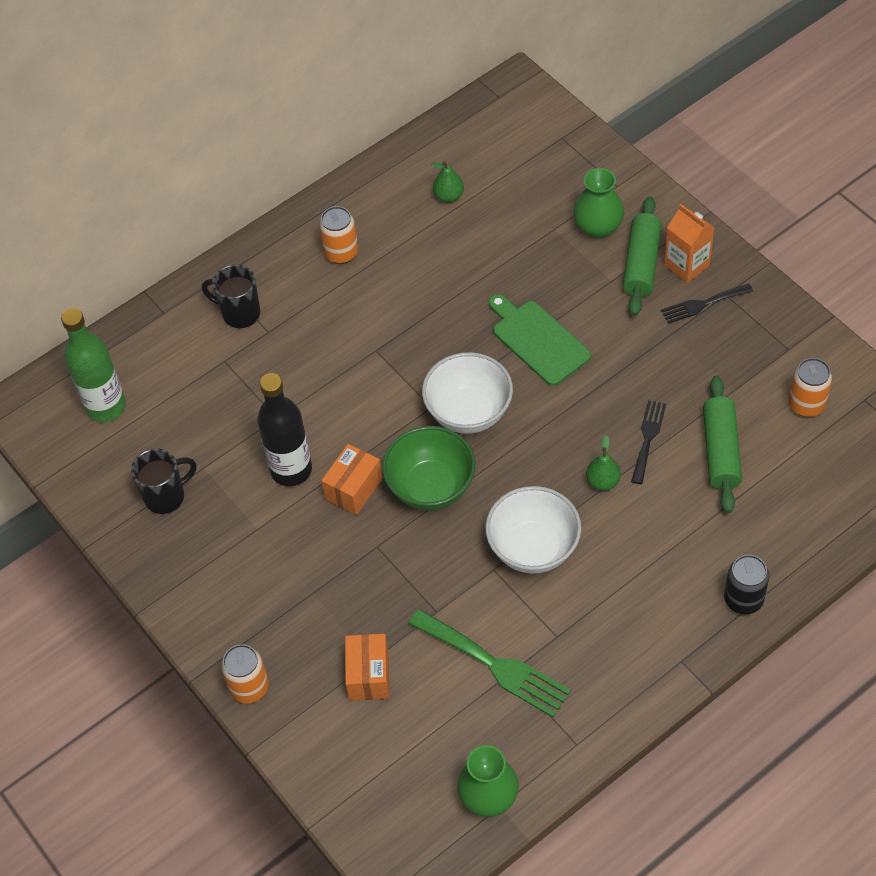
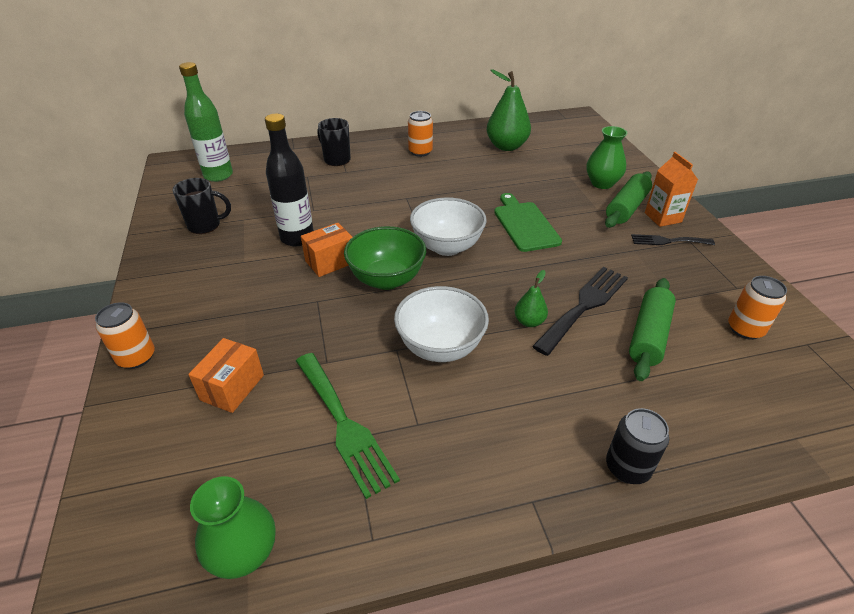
camera: 20 degrees right, 15 degrees down
green pear [431,161,464,203] -> green pear [487,69,531,151], size x2.00
black fork [631,400,666,484] -> black fork [532,267,628,356], size x1.67

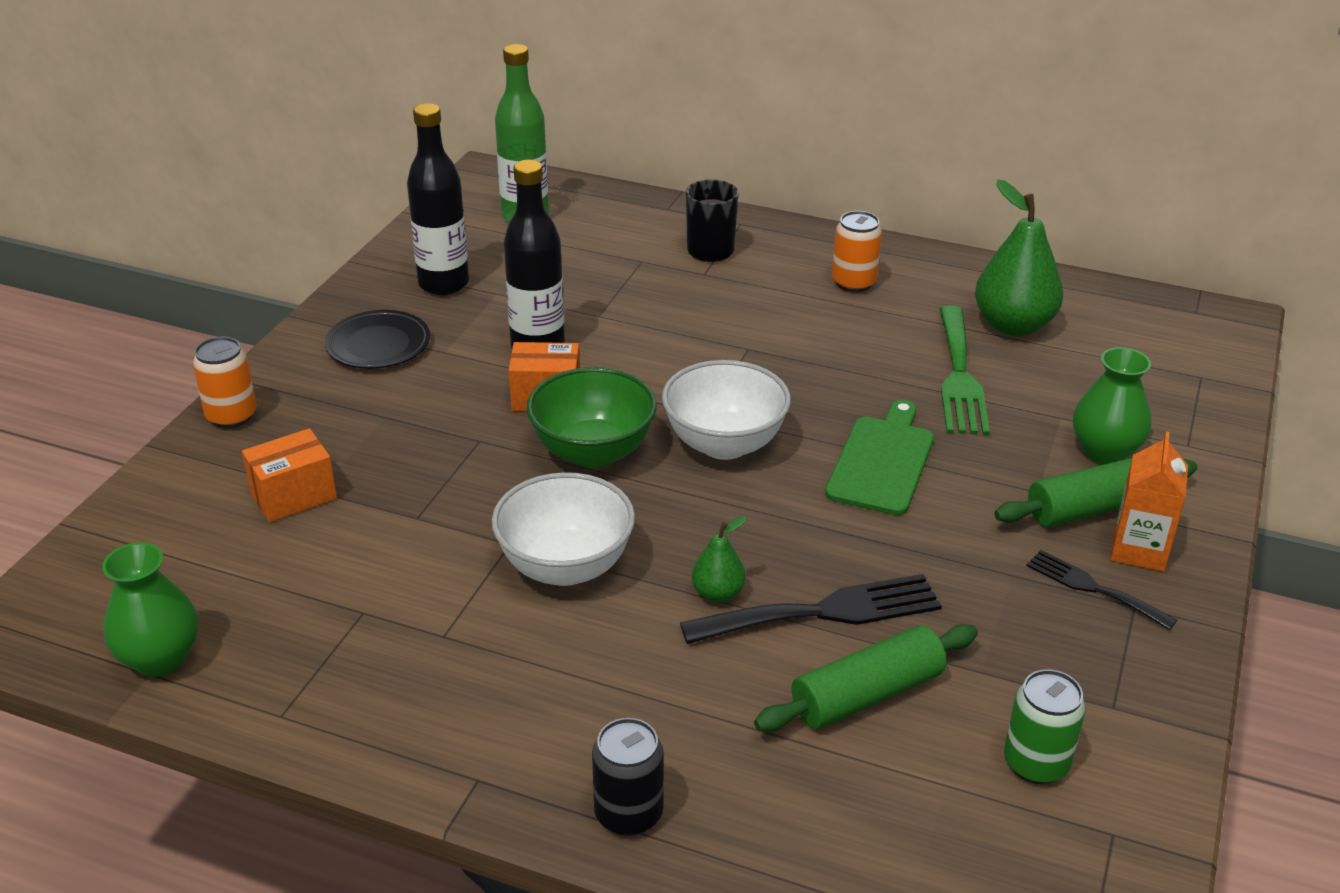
camera: 35 degrees right, 5 degrees down
black mug [172,178,231,234] -> black bottle [407,103,469,295]
green fork [296,353,400,499] -> green fork moved to [939,306,990,435]
orange can [728,276,787,340] -> green can [1004,669,1086,784]
none -> black plate [325,310,430,369]

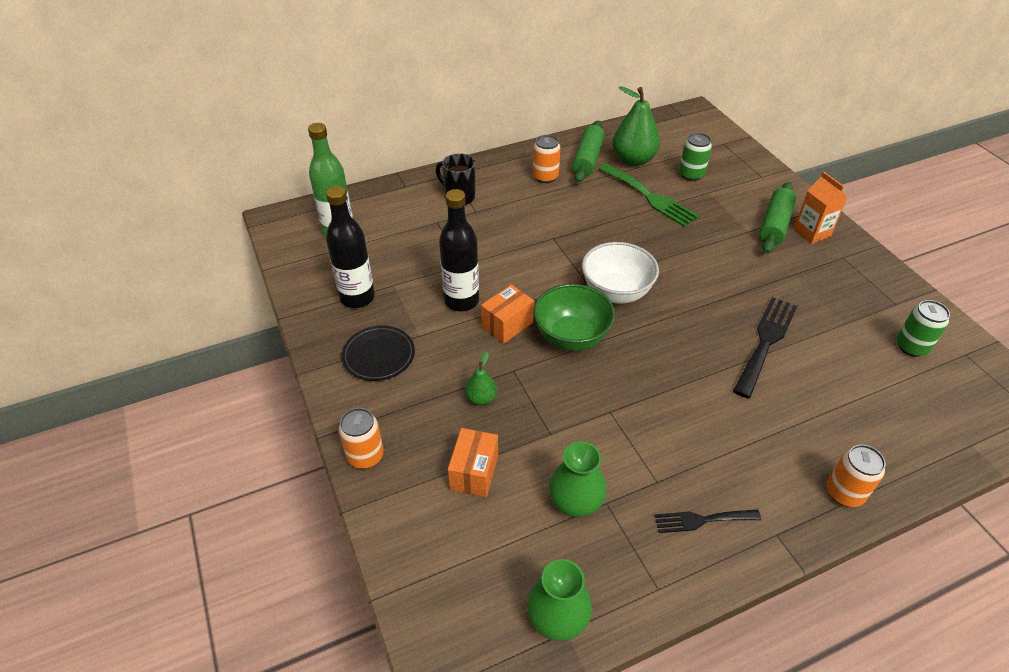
camera: 45 degrees left, 10 degrees up
white bowl [492,472,635,586] -> none
black can [592,718,664,836] -> orange can [827,445,886,507]
green pear [692,516,747,602] -> green pear moved to [465,352,497,406]
green rolling pin [754,624,978,732] -> green rolling pin moved to [572,120,605,183]
green cutting board [825,400,934,515] -> none
black fork [1026,550,1177,630] -> black fork moved to [654,509,761,533]
green vase [1073,347,1152,464] -> green vase moved to [549,441,607,517]
none -> green can [679,133,712,181]

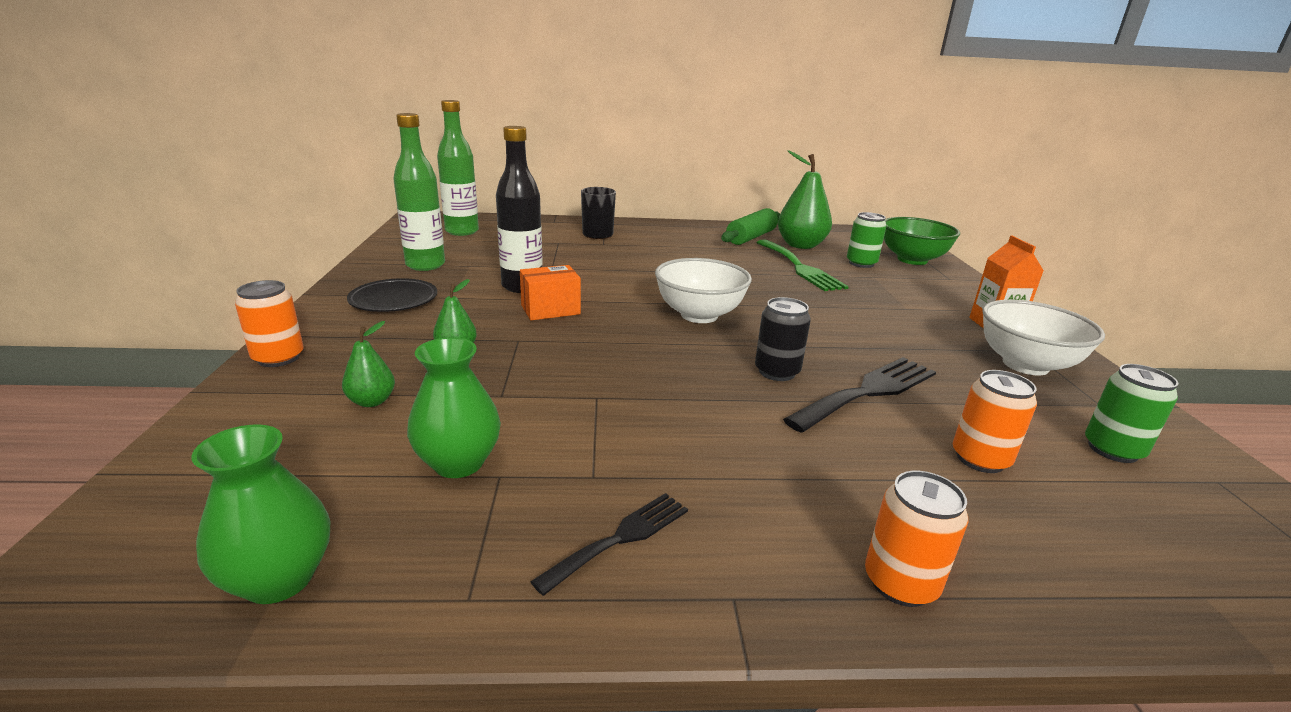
camera: 20 degrees right, 20 degrees down
black bottle [326,186,375,308] -> green bottle [393,113,445,271]
orange box [448,428,498,497] -> green pear [342,321,395,407]
orange can [533,135,561,183] -> orange can moved to [953,370,1037,473]
green bowl [533,284,615,351] -> green bowl moved to [884,217,960,265]
black fork [654,509,761,533] -> black fork turned 120 degrees clockwise [530,493,688,596]
green rolling pin [759,182,797,253] -> none
none -> black can [755,297,811,381]
none -> white bowl [983,300,1105,376]

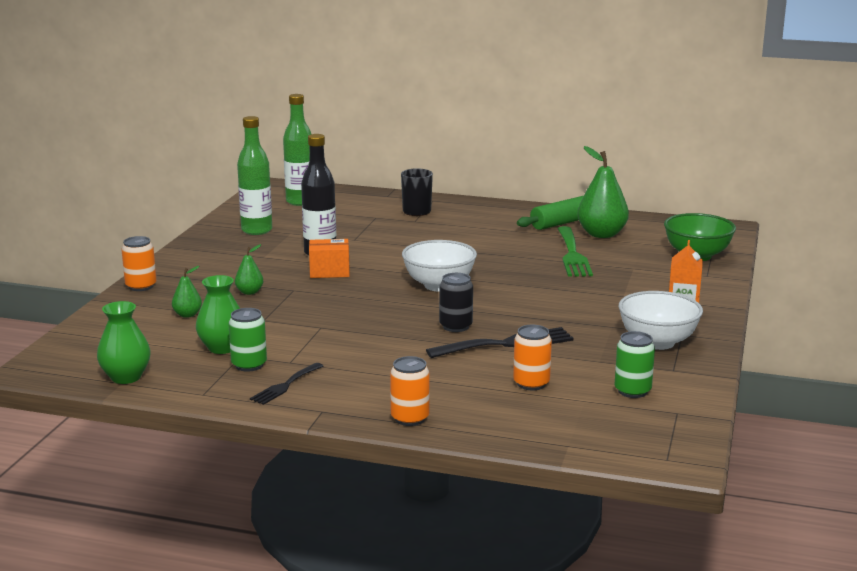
camera: 20 degrees right, 5 degrees down
black plate [347,278,437,312] -> none
black fork [530,493,688,596] -> black fork turned 150 degrees clockwise [250,363,323,405]
green can [847,212,886,268] -> green can moved to [228,308,267,372]

